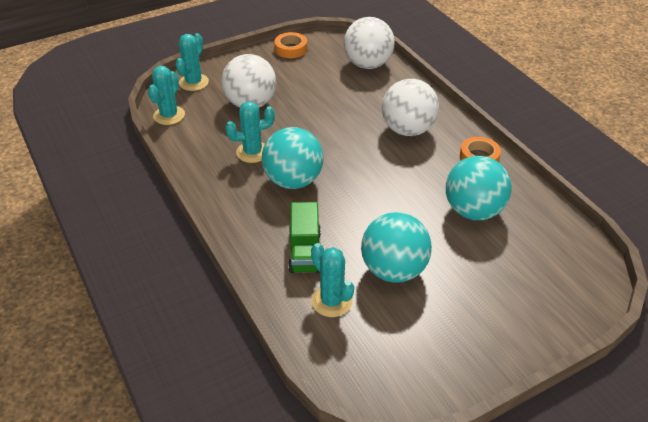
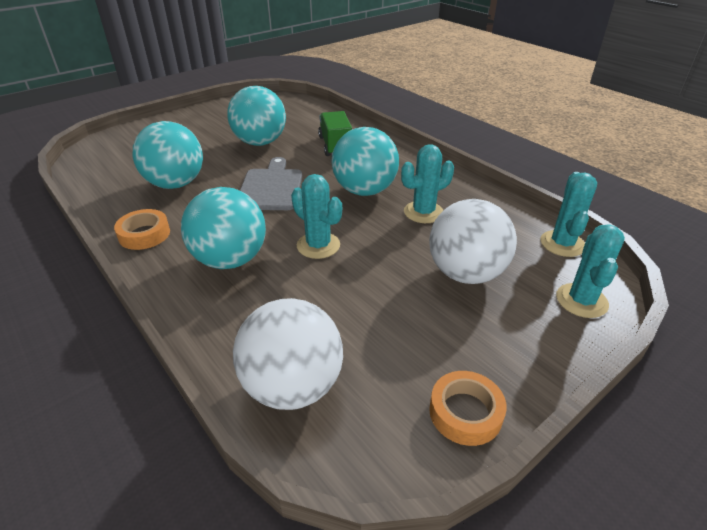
camera: 170 degrees right, 5 degrees down
turquoise cactus [311,243,354,317] -> turquoise cactus moved to [291,174,342,259]
white ball [382,79,439,136] -> turquoise ball [181,187,266,269]
none -> grey cutting board [240,157,302,210]

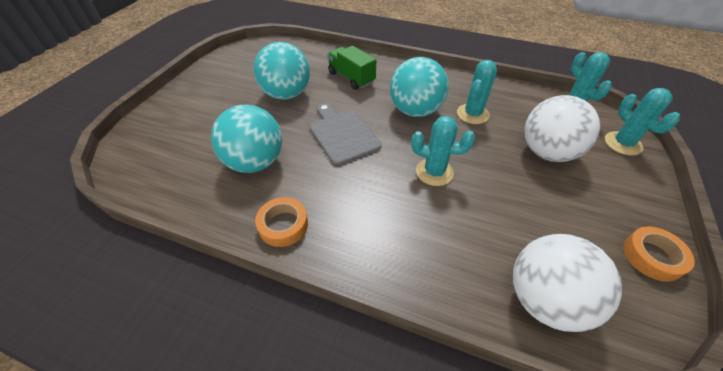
camera: 30 degrees left, 10 degrees up
turquoise ball [181,187,266,269] -> none

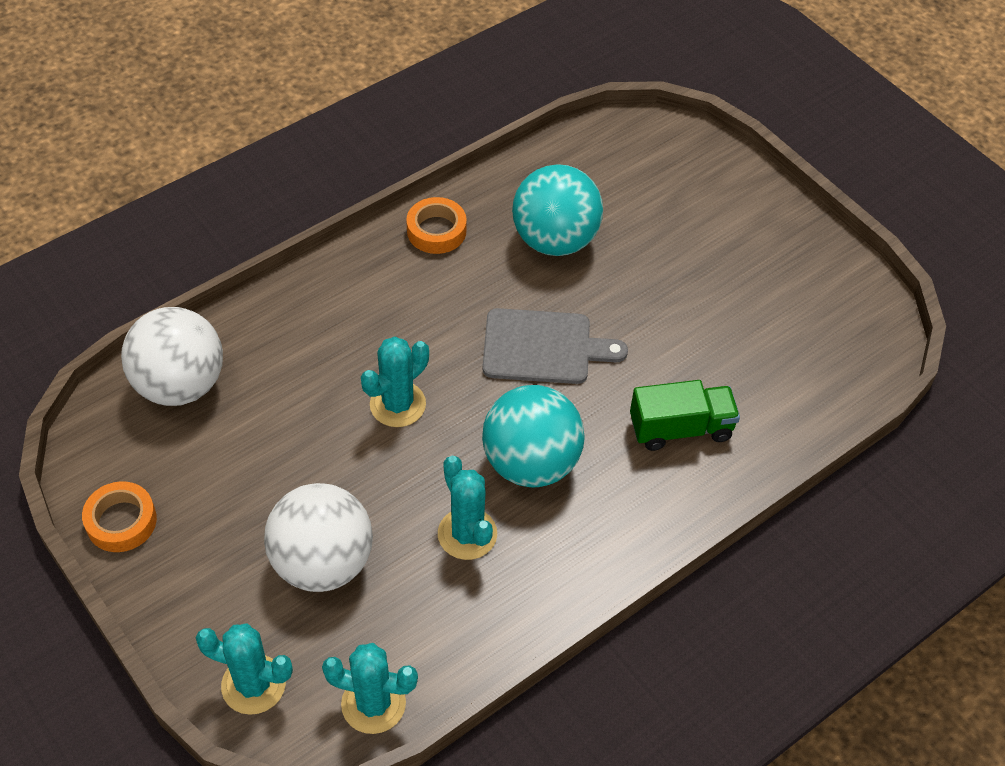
camera: 120 degrees right, 5 degrees up
turquoise ball [254,42,310,100] -> none

